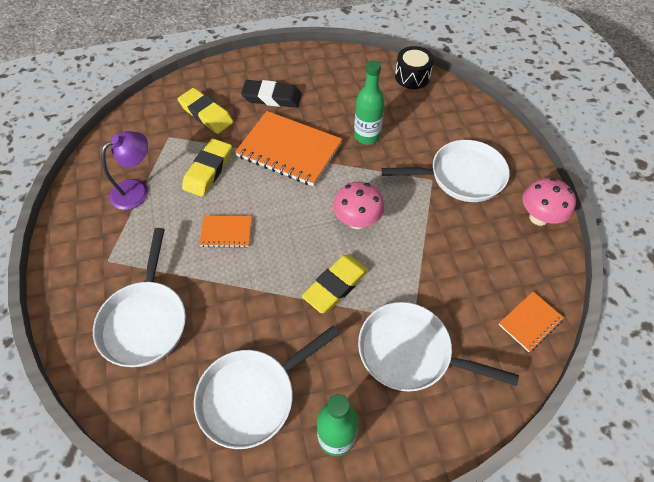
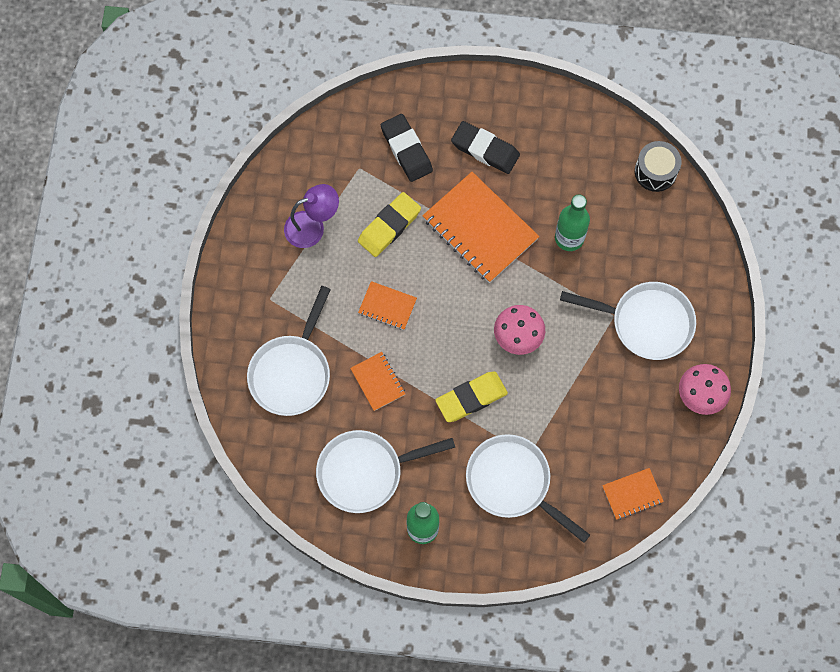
camera: 20 degrees right, 15 degrees up
yellow eraser [178,88,233,134] -> black eraser [381,114,433,182]
none -> orange notebook [350,352,405,411]

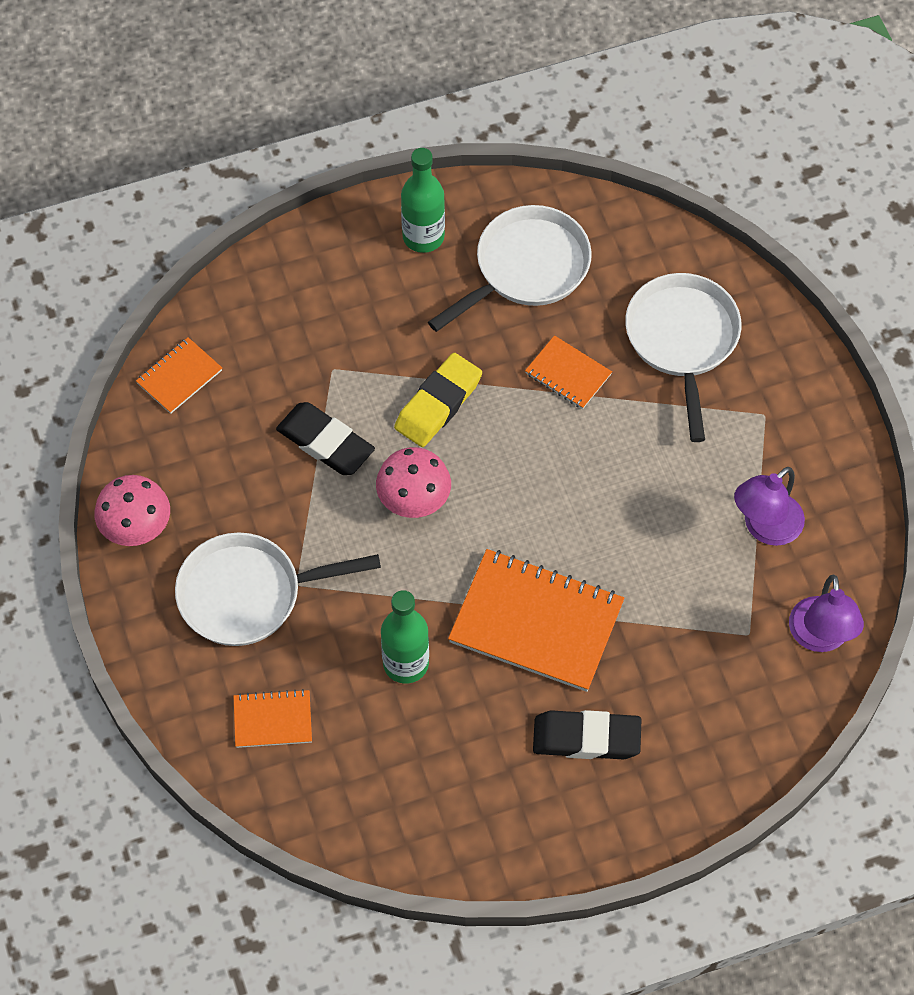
camera: 155 degrees right, 10 degrees down
yellow eraser [358,192,421,257] -> none
orange notebook [358,281,417,330] -> orange notebook moved to [234,689,312,748]
black eraser [381,114,433,182] -> black eraser moved to [276,402,375,475]
white pan [466,434,590,543] -> none
black drum [635,141,681,192] -> none
none -> purple lamp [789,574,864,652]

